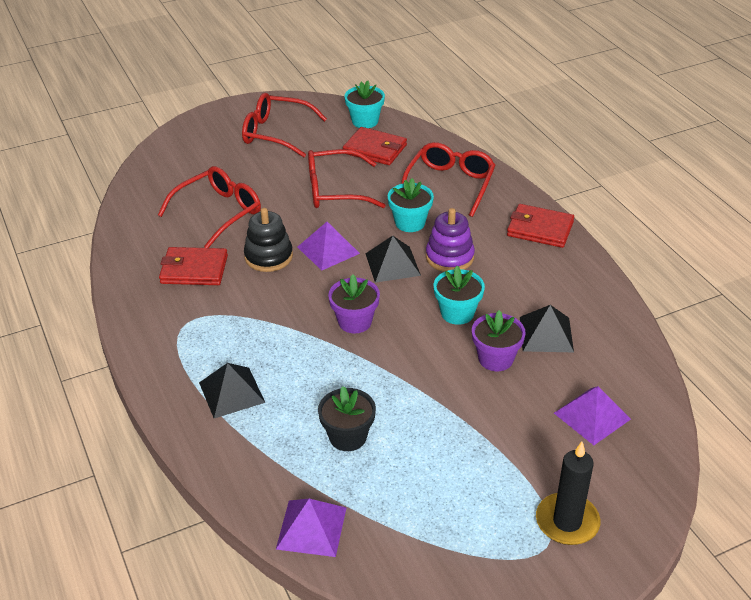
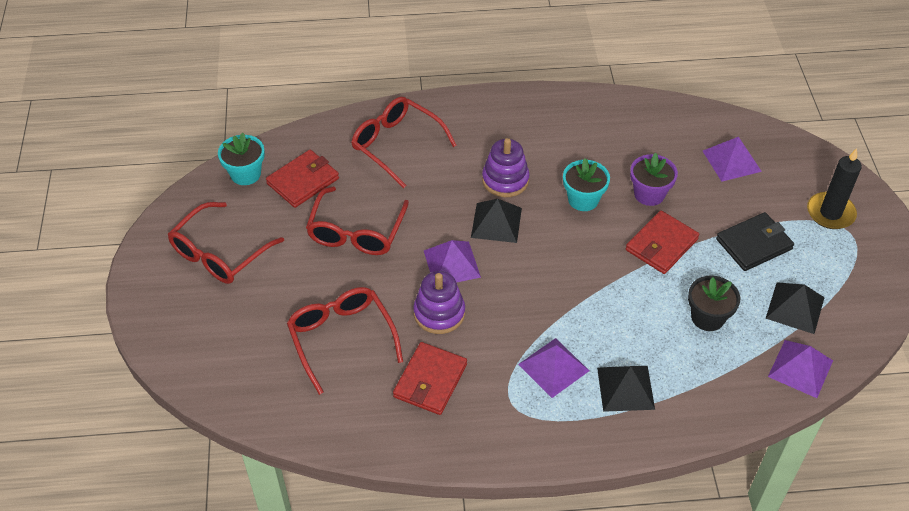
camera: 70 degrees left, 10 degrees up
black stacking toy [244,208,293,272] -> purple stacking toy [413,271,465,334]
purple flower pot [328,274,380,333] -> none
turquoise flower pot [388,178,434,232] -> none
red wallet [507,204,574,248] -> red wallet moved to [626,210,699,274]
black pyramid [520,305,574,352] -> black pyramid moved to [765,282,825,334]
none -> purple pyramid [518,338,589,398]
none -> black wallet [716,212,794,271]

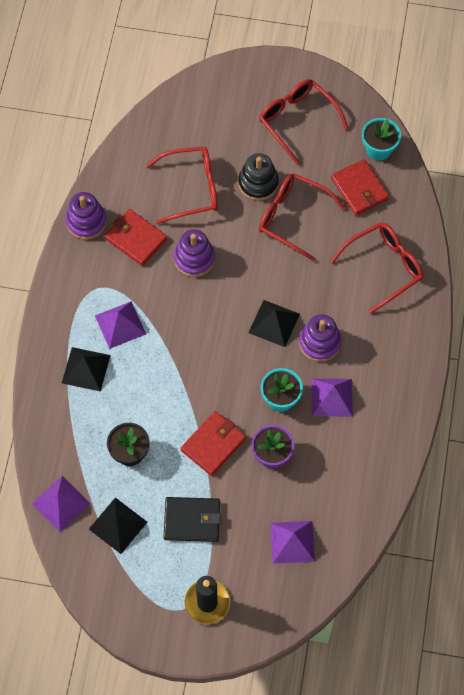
camera: 105 degrees right, 15 degrees up
purple pyramid [424,240,481,283] -> purple pyramid moved to [312,379,353,417]
red wallet [626,210,699,274] -> red wallet turned 75 degrees clockwise [180,411,246,476]
black wallet [716,212,794,271] -> black wallet turned 75 degrees counterclockwise [164,497,221,542]
none -> purple stacking toy [66,192,107,240]
none -> black stacking toy [238,153,279,201]

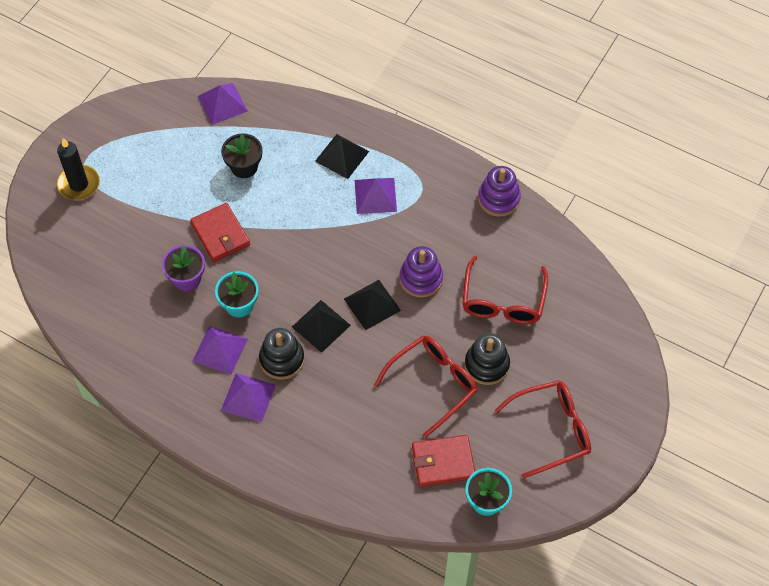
camera: 110 degrees right, 5 degrees down
black pyramid [89,497,147,554] -> black pyramid moved to [344,280,401,330]
red wallet [104,209,167,266] -> none
black wallet [164,497,221,542] -> none
purple pyramid [270,521,315,564] -> purple pyramid moved to [221,373,276,423]
purple stacking toy [299,314,342,362] -> black stacking toy [259,328,304,379]
red glasses [330,222,423,314] -> none

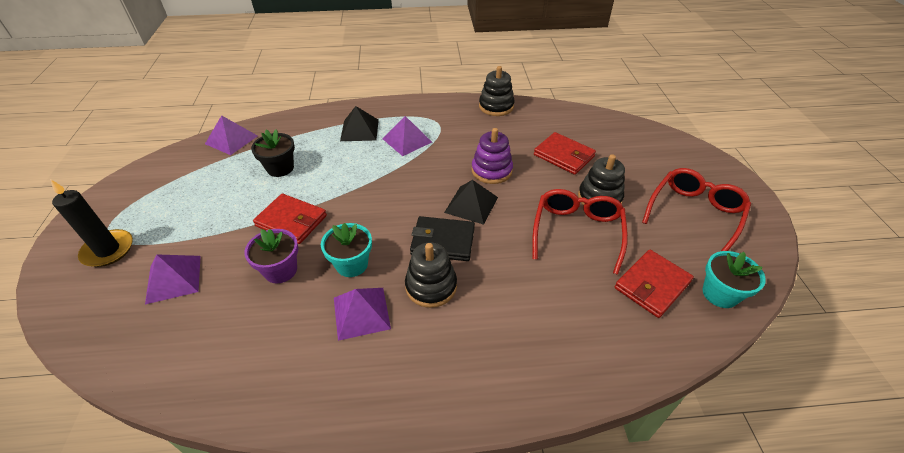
camera: 35 degrees left, 15 degrees down
purple pyramid [221,373,276,423] -> purple pyramid moved to [145,254,201,304]
black pyramid [292,300,351,353] -> black wallet [410,216,475,261]
red glasses [462,256,548,324] -> red wallet [534,132,596,175]
purple stacking toy [478,166,521,217] -> black stacking toy [479,66,515,116]

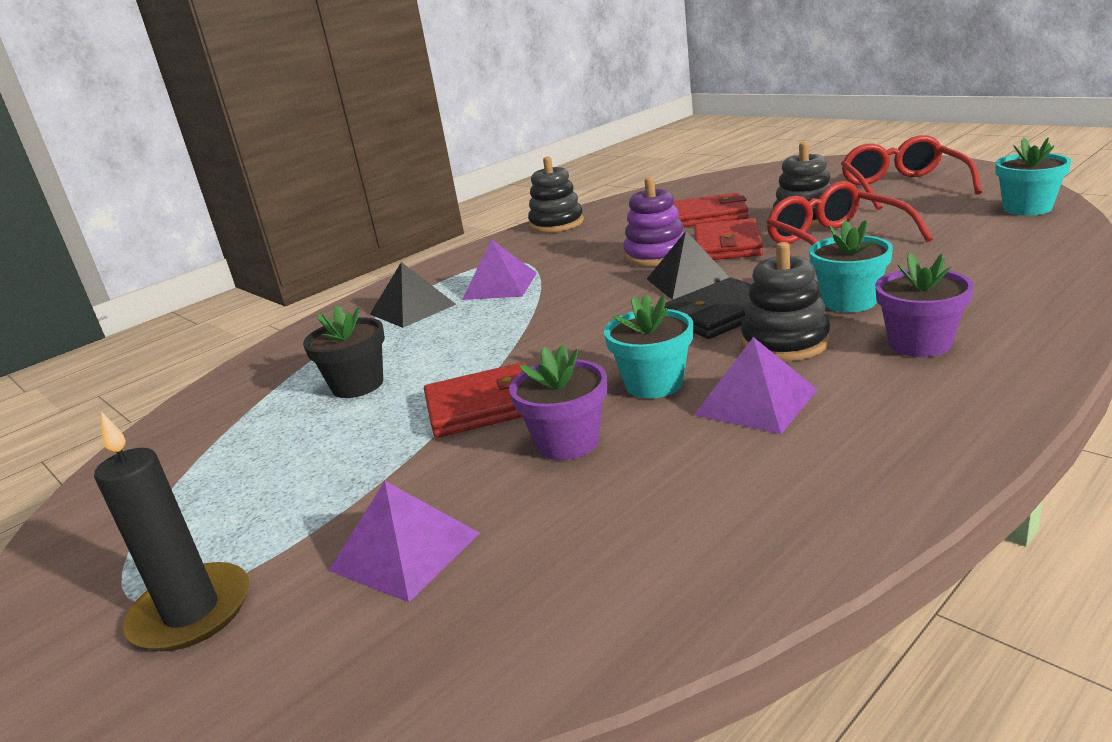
camera: 35 degrees left, 20 degrees down
purple pyramid [205,115,258,155] -> none
red wallet [615,250,694,318] -> red wallet moved to [694,218,763,260]
none -> turquoise flower pot [809,220,893,312]
none -> purple flower pot [875,253,974,357]

